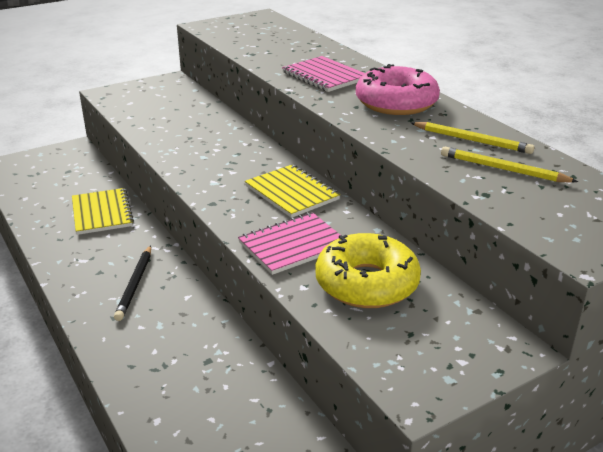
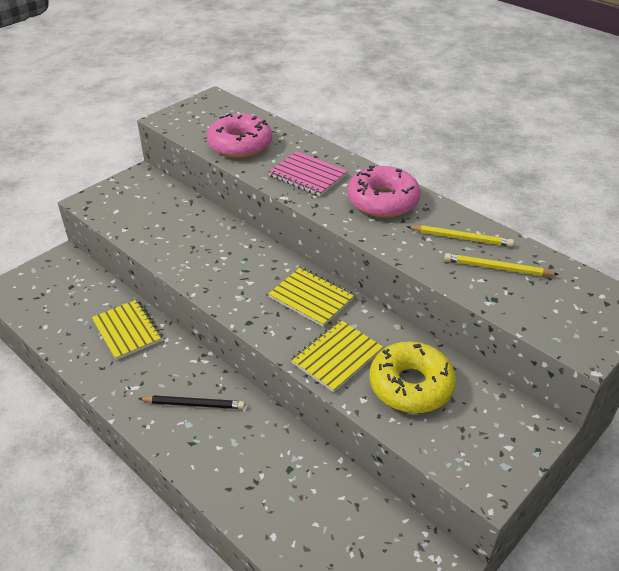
camera: 15 degrees left, 10 degrees up
black pencil [114,245,151,321] -> black pencil turned 75 degrees counterclockwise [138,396,245,409]
pink notebook [238,212,340,275] -> yellow notebook [291,320,383,392]
none -> pink donut [207,113,272,158]

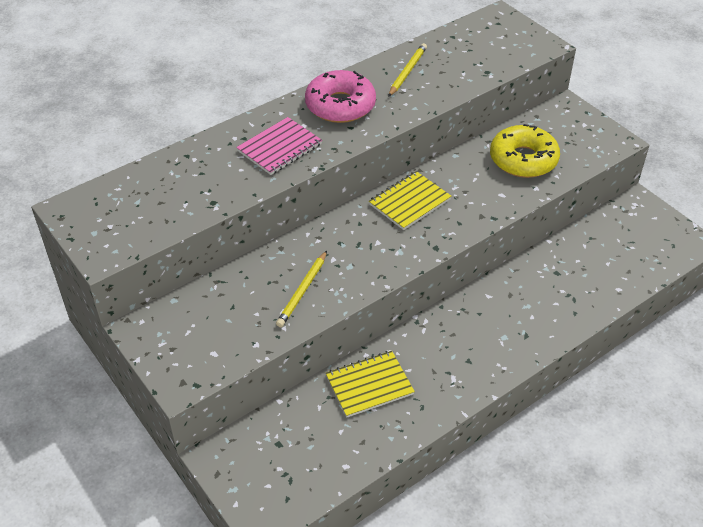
camera: 80 degrees left, 5 degrees up
black pencil [138,396,245,409] -> none
pink donut [207,113,272,158] -> none
yellow notebook [291,320,383,392] -> none
yellow pencil [444,253,559,276] -> yellow pencil moved to [276,251,327,327]

